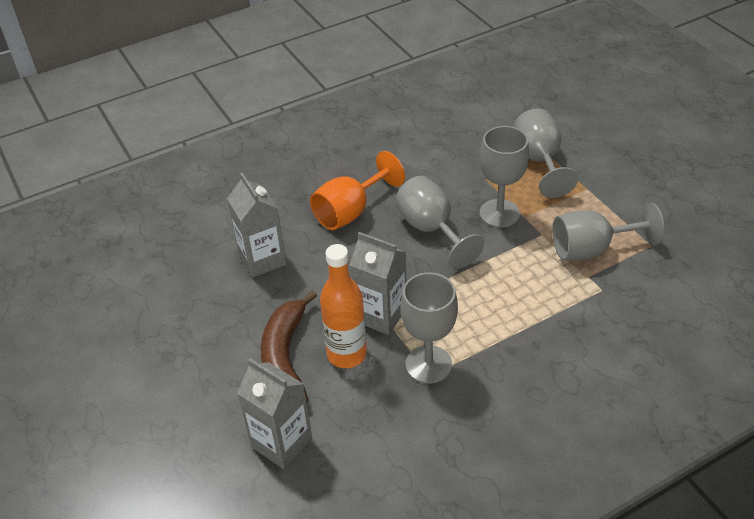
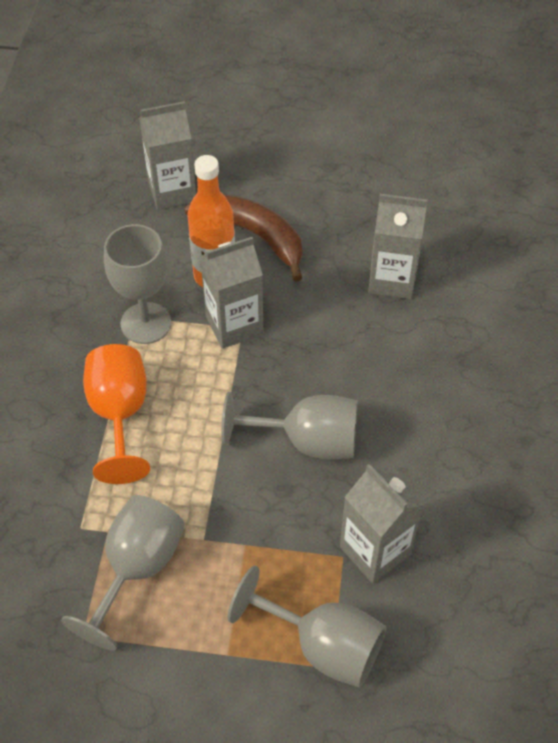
camera: 125 degrees right, 10 degrees up
orange goblet [310,151,405,230] -> orange goblet moved to [83,344,150,484]
grey goblet [480,126,529,228] -> none
none -> grey carton [340,464,423,583]

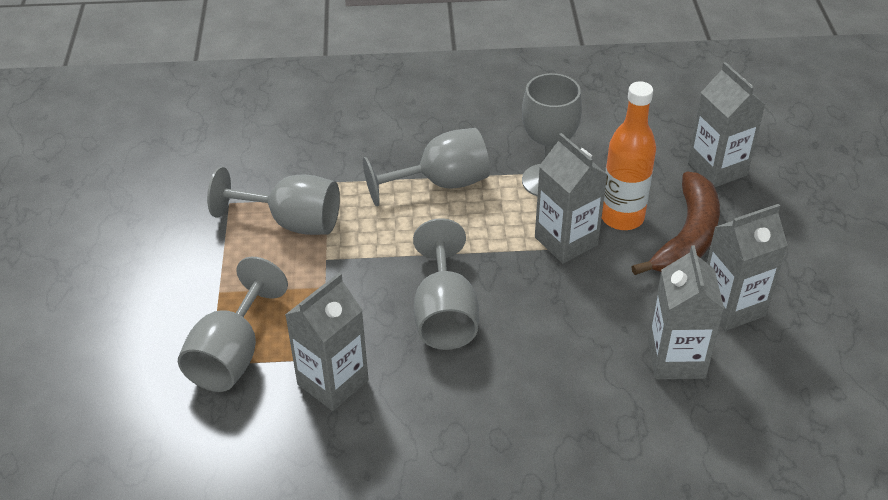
camera: 80 degrees right, 10 degrees down
orange goblet [83,344,150,484] -> grey goblet [363,128,490,206]
none -> grey carton [707,204,788,331]

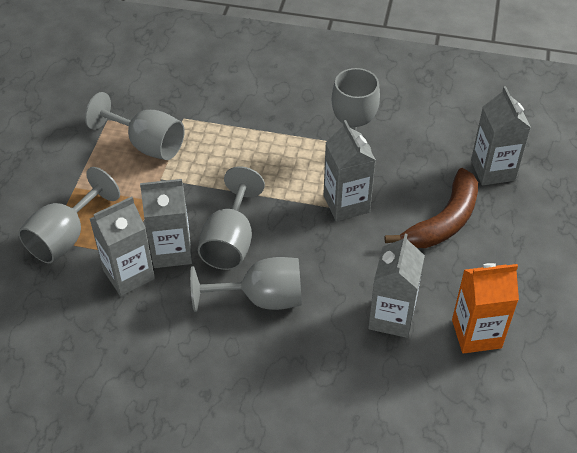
camera: 15 degrees right, 5 degrees up
grey goblet [363,128,490,206] -> grey goblet moved to [190,257,302,312]
orange bottle [602,81,656,230] -> none
grey carton [707,204,788,331] -> grey carton moved to [140,179,192,268]
none -> orange carton [452,263,519,354]

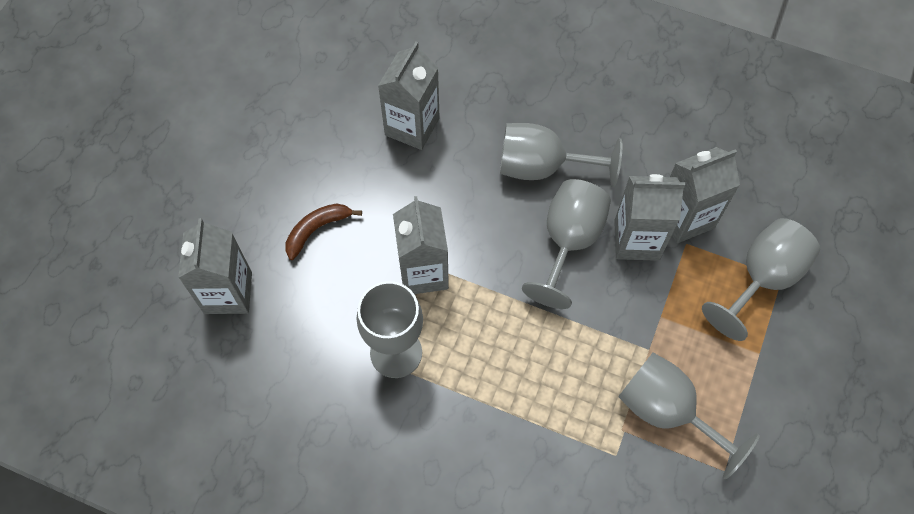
camera: 170 degrees left, 15 degrees up
brown banana [385,168,478,248] -> brown banana [286,204,362,260], size x0.57
orange carton [452,263,519,354] -> none

